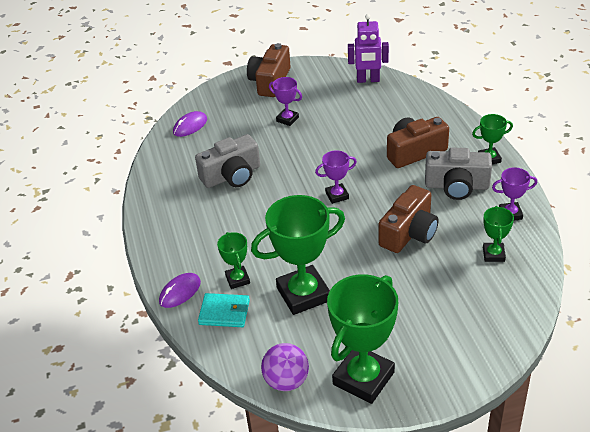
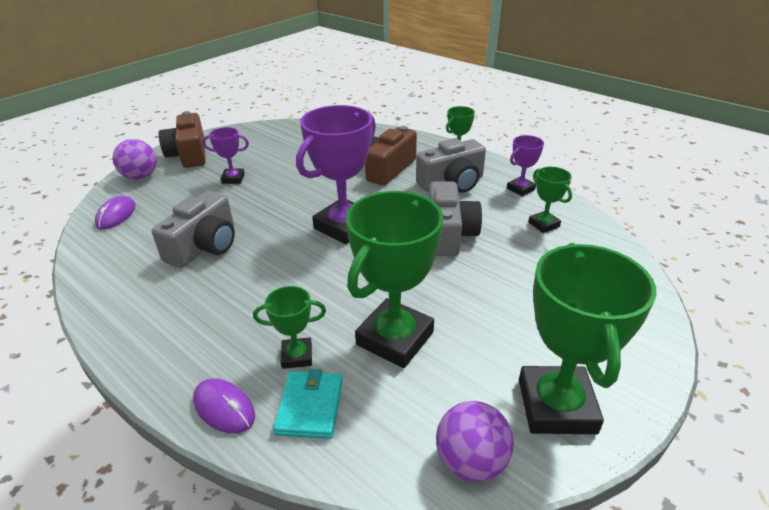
camera: 35 degrees left, 5 degrees down
purple mouse [159,273,201,308] -> purple mouse turned 60 degrees counterclockwise [193,378,255,433]
turquoise wallet [198,293,250,327] -> turquoise wallet turned 60 degrees counterclockwise [273,369,343,439]
green trophy [217,232,250,289] -> green trophy turned 45 degrees counterclockwise [253,286,326,369]
purple trophy [315,150,357,204] -> purple trophy [296,105,376,244], size x2.01
purple robot [348,14,389,83] -> none
brown camera [378,185,438,253] -> grey camera [429,181,482,256]
none -> purple ball [113,139,157,180]

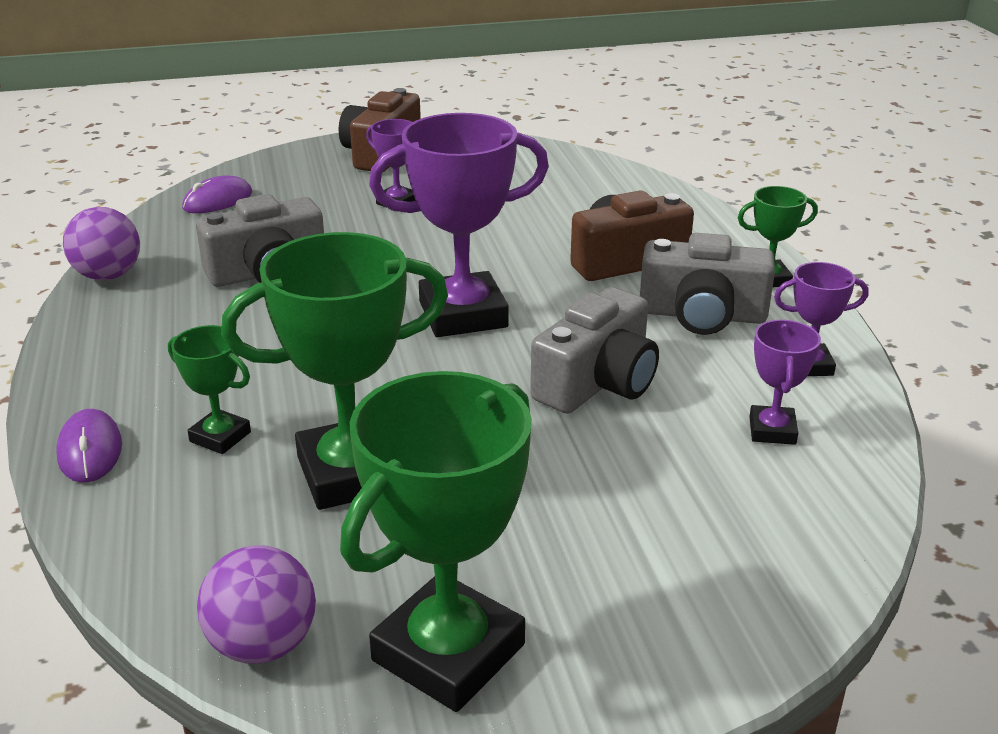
camera: 35 degrees right, 5 degrees down
purple ball [113,139,157,180] -> purple ball moved to [63,207,140,280]
turquoise wallet [273,369,343,439] -> none
green trophy [528,167,572,233] -> purple trophy [749,320,821,445]

